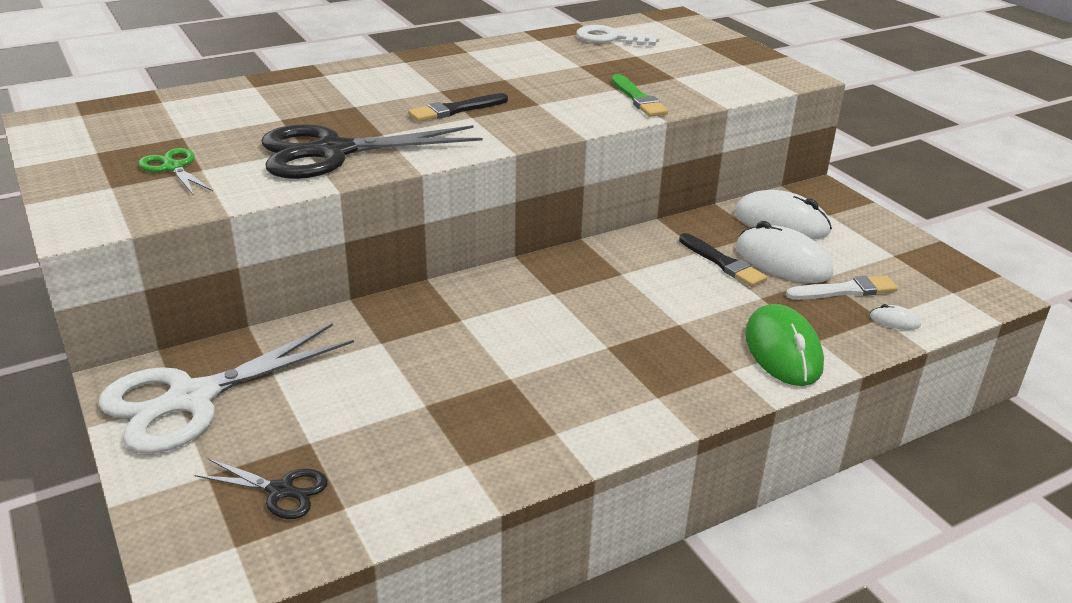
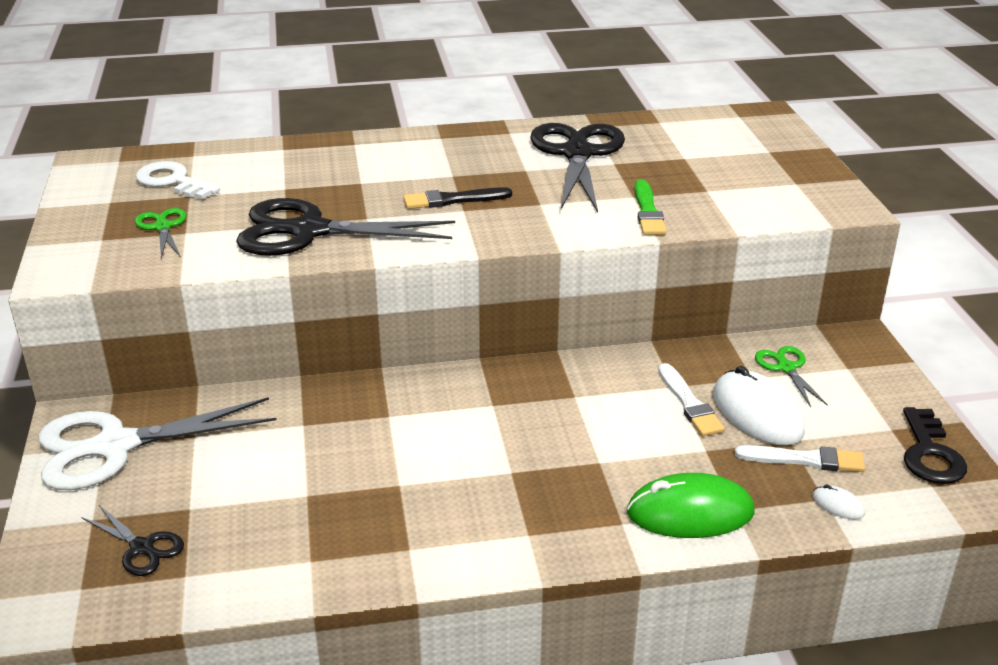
camera: 20 degrees right, 0 degrees up
white key [576,25,660,46] -> white key moved to [136,161,220,199]
black brush [679,233,767,287] -> white brush [658,363,725,436]
white mouse [735,190,832,239] -> green scissors [755,346,828,407]
green mouse [745,304,824,386] -> green mouse turned 75 degrees clockwise [627,473,754,538]
none -> black scissors [530,123,625,213]
none -> black key [903,407,967,484]

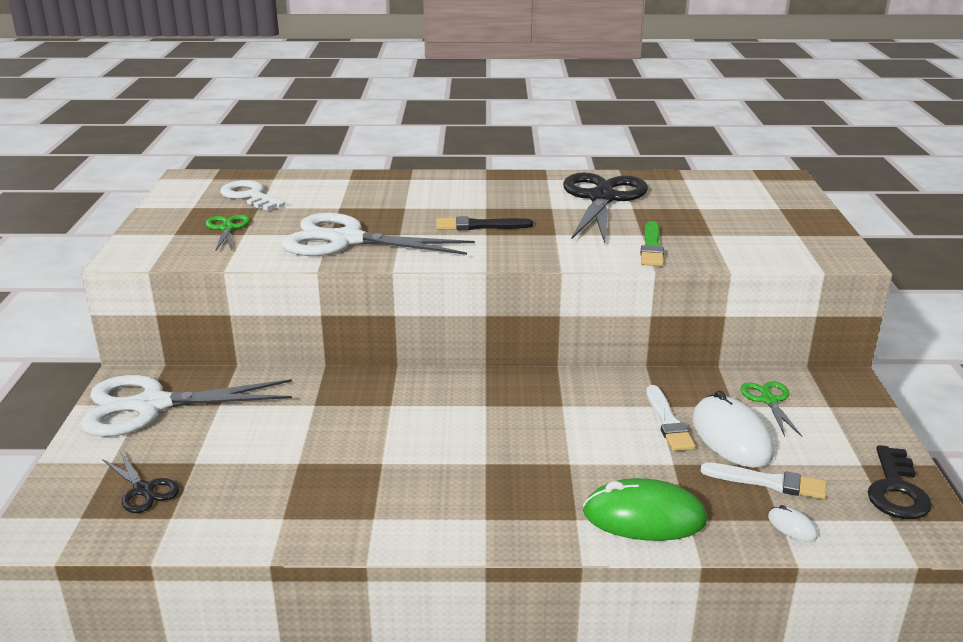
camera: 10 degrees right, 5 degrees down
black scissors [236,198,455,256] -> white scissors [282,213,475,256]

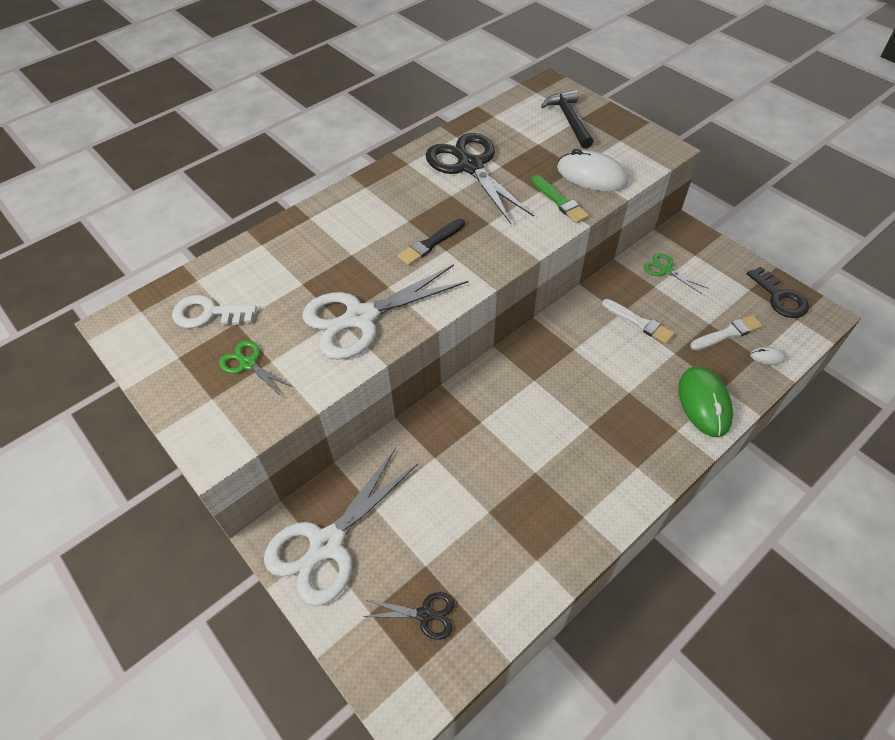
camera: 40 degrees left, 25 degrees up
green mouse [583,478,707,541] -> green mouse turned 60 degrees counterclockwise [679,366,733,437]
white mouse [692,390,774,468] -> white mouse moved to [557,149,628,192]
none -> black hammer [541,90,593,149]

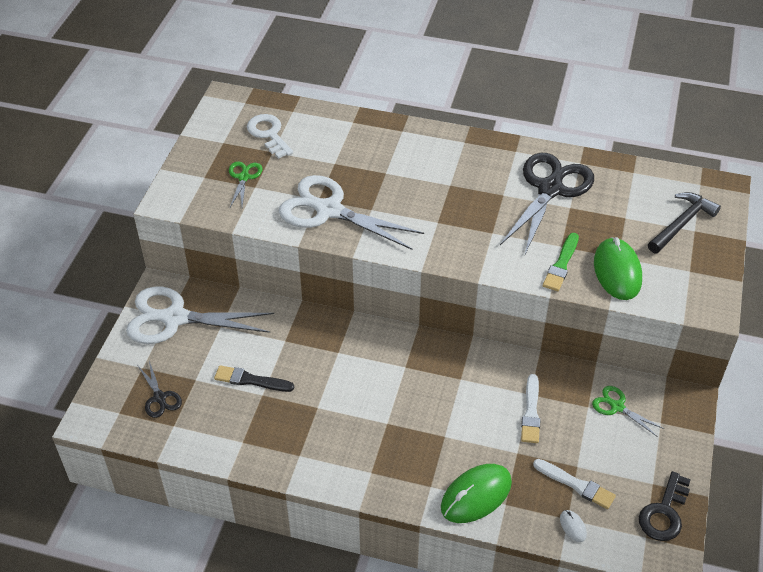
camera: 55 degrees right, 5 degrees down
black brush [397,219,465,266] -> black brush moved to [214,365,294,392]
white mouse [557,149,628,192] -> green mouse [594,237,642,300]
green scissors [643,253,709,295] -> green scissors turned 60 degrees counterclockwise [592,386,664,437]

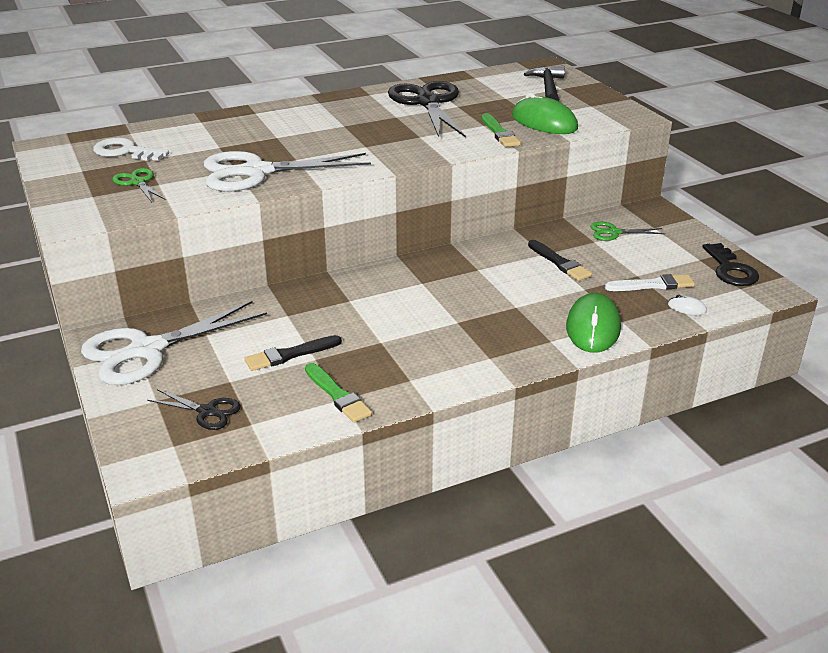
camera: 40 degrees left, 15 degrees down
white brush [521,374,541,443] -> black brush [528,240,592,281]
none -> green brush [305,363,372,423]

